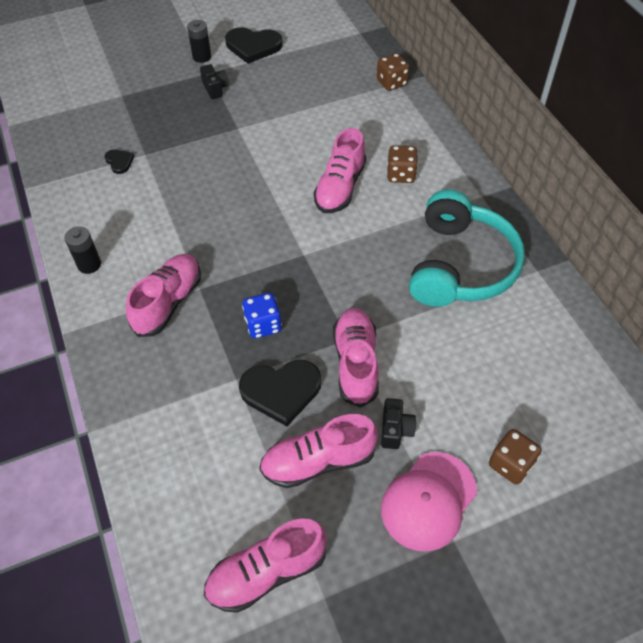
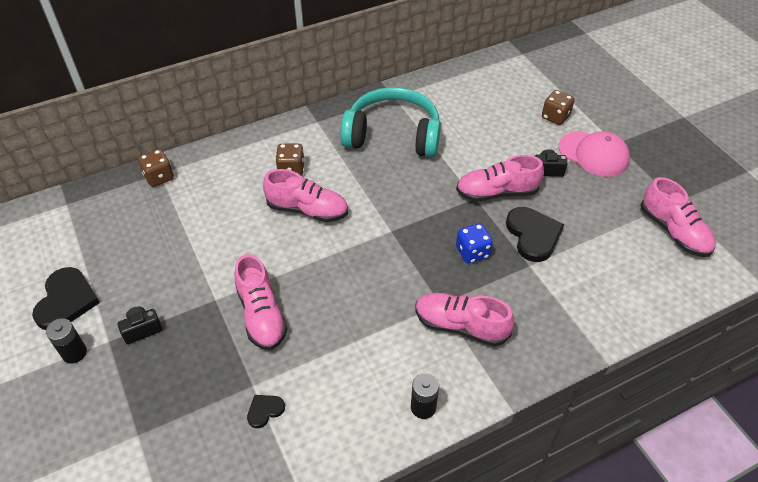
camera: 95 degrees left, 5 degrees down
pink shoe [259,414,378,488] -> pink shoe moved to [234,254,287,350]

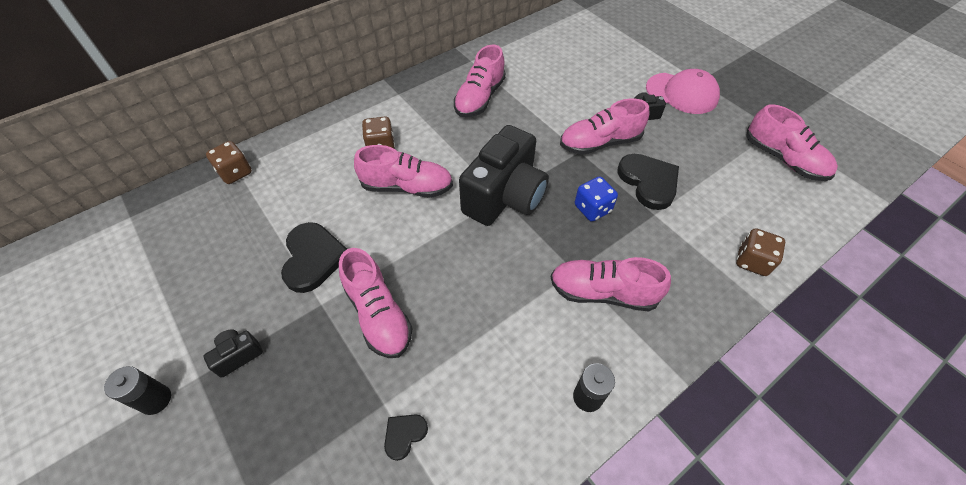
camera: 10 degrees left, 5 degrees up
black heart [32,267,100,330] -> black heart moved to [281,222,347,293]
turquoise headphones [340,87,441,157] -> pink shoe [454,44,506,117]
brown dice [542,90,575,125] -> brown dice moved to [736,228,785,276]
none -> black camera [459,125,549,226]

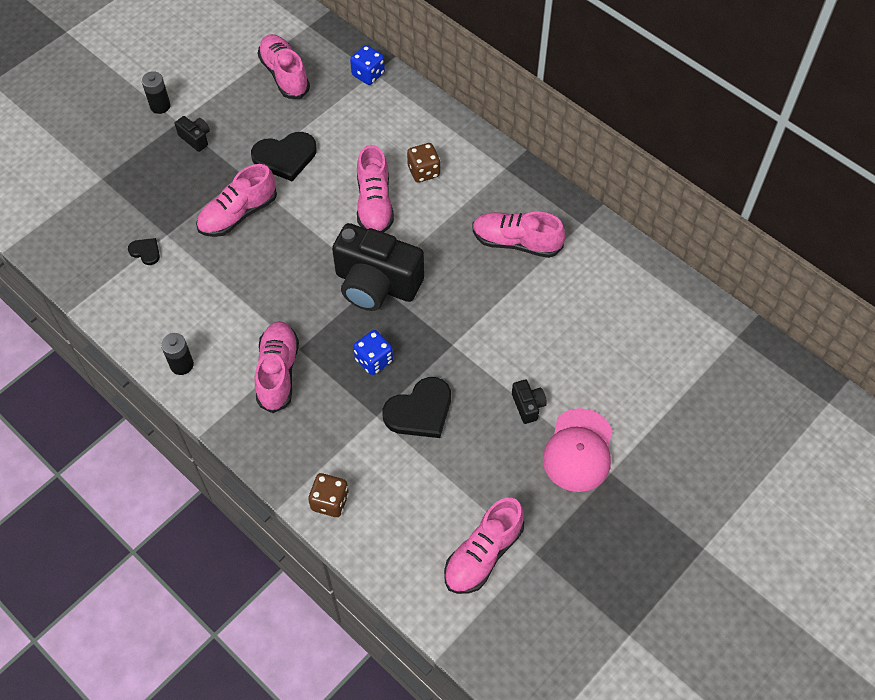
camera: 80 degrees right, 5 degrees up
brown dice [206,141,252,184] -> blue dice [350,45,385,85]
pink shoe [560,98,649,155] -> pink shoe moved to [258,34,310,99]

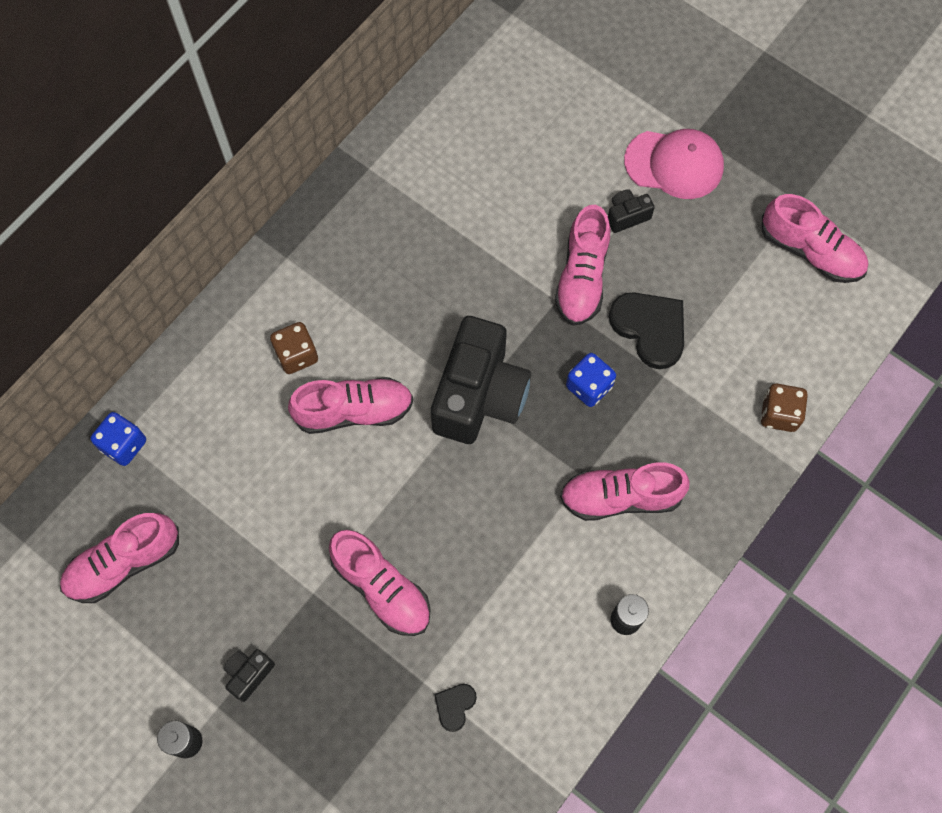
camera: 95 degrees left, 10 degrees up
black heart [251,132,317,181] -> none
pink shoe [472,211,565,258] -> pink shoe moved to [555,205,610,326]

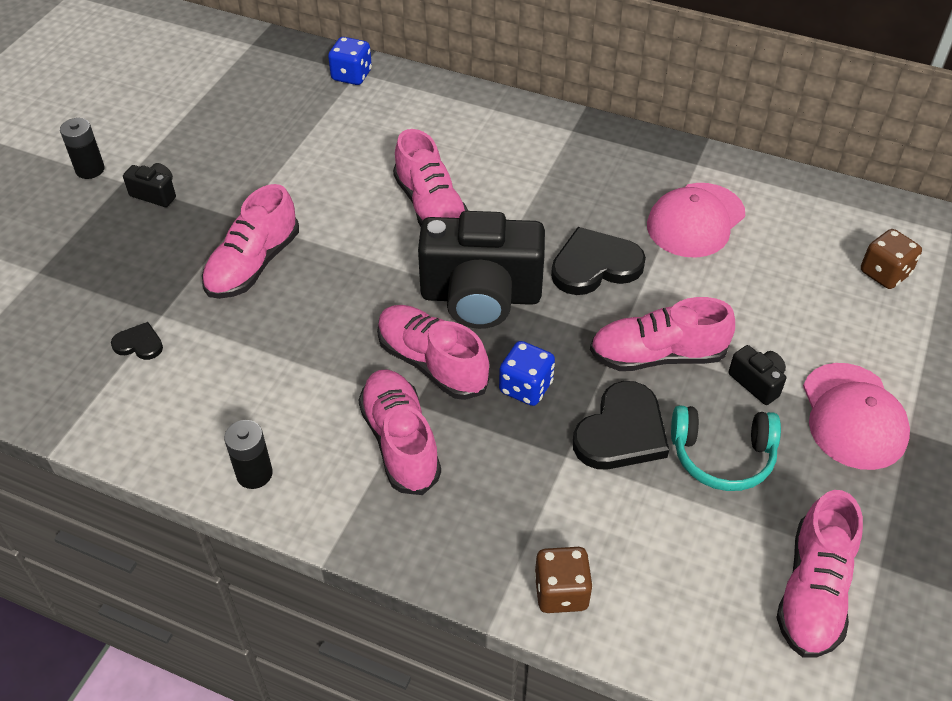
camera: 75 degrees right, 20 degrees down
pink shoe [60,513,179,603] -> pink shoe moved to [377,305,490,400]
brown dice [270,322,318,374] -> brown dice moved to [861,229,922,289]
none -> black heart [551,227,646,295]
none -> pink cap [647,183,745,258]
none -> turquoise headphones [671,405,781,491]

